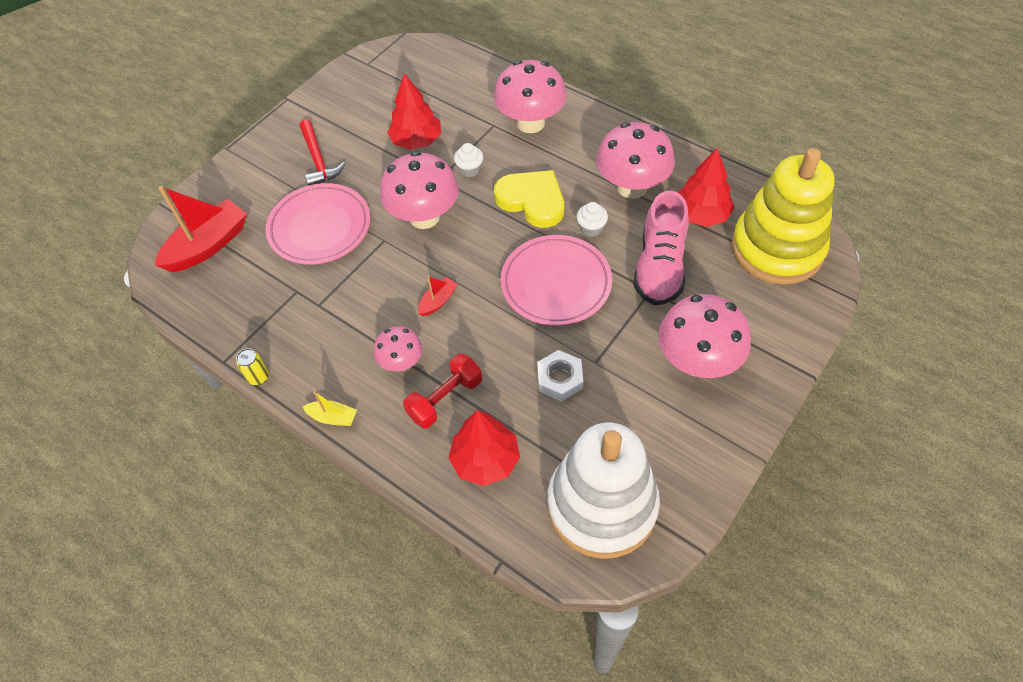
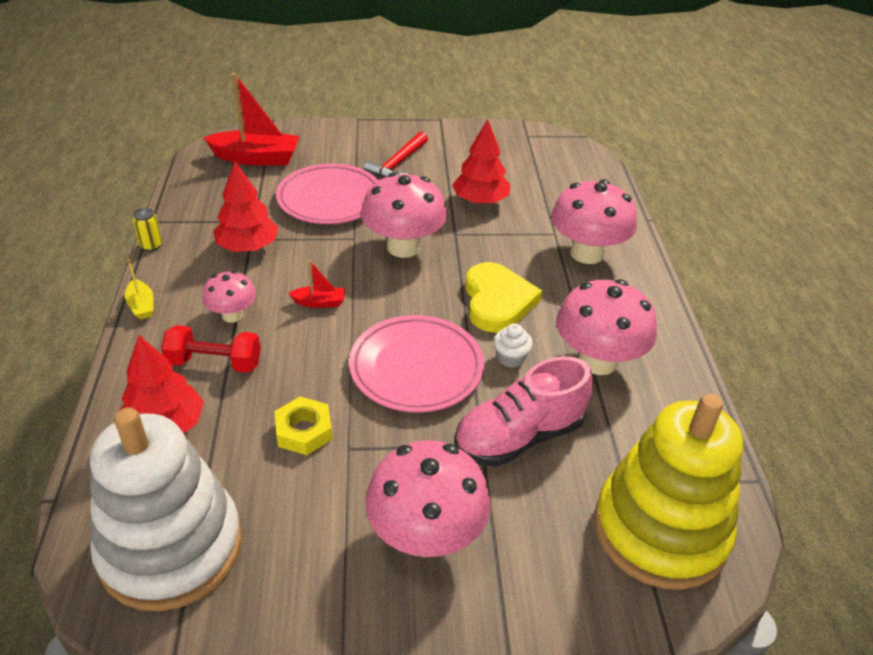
camera: 45 degrees right, 15 degrees down
white cupcake [454,143,483,177] -> none
white nut [537,350,583,401] -> yellow nut [274,397,333,455]
red tree [678,148,735,227] -> red tree moved to [213,161,279,252]

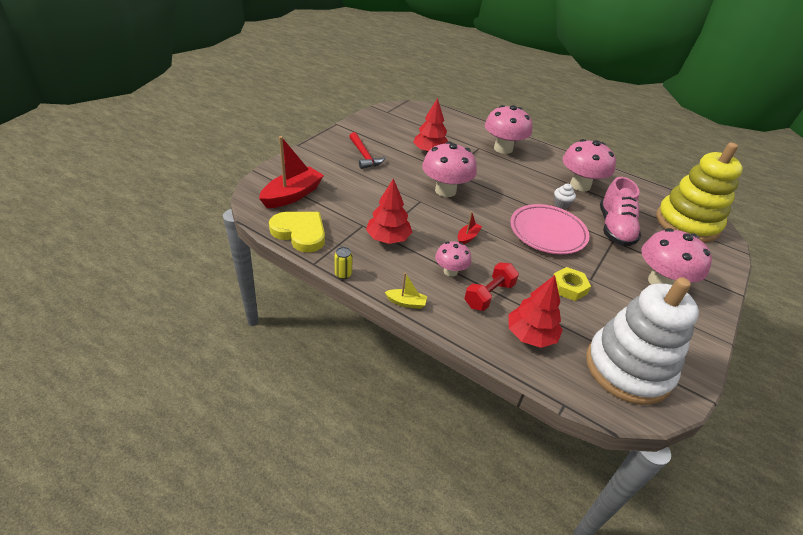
camera: 55 degrees left, 0 degrees up
pink plate [276,163,379,224] -> none
yellow heart [465,262,542,333] -> yellow heart moved to [269,212,325,253]

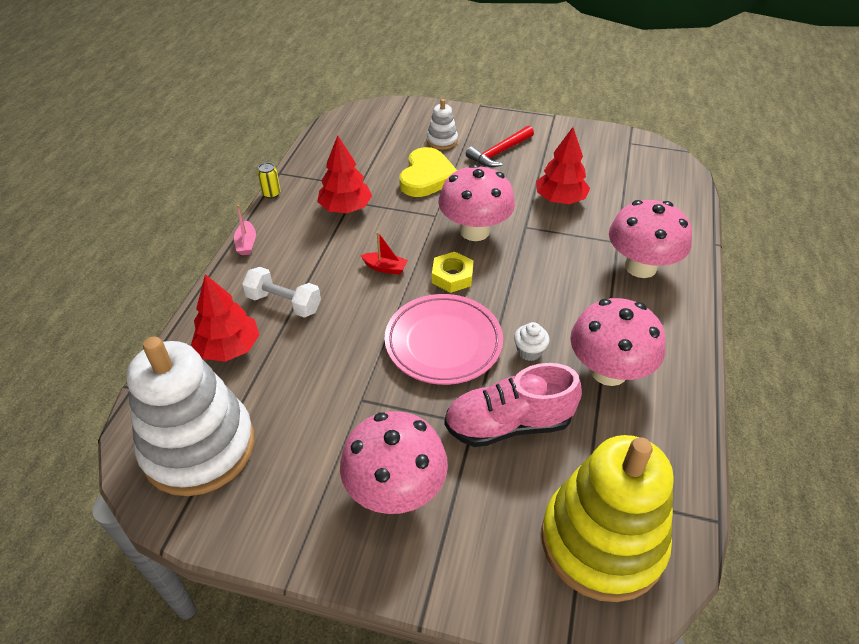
camera: 75 degrees right, 5 degrees up
red boat [259,136,324,208] -> none
yellow heart [269,212,325,253] -> yellow heart moved to [399,147,457,197]
yellow boat [385,272,427,309] -> pink boat [234,205,256,255]
pink mushroom [435,241,471,277] -> none
red dumbbell [464,262,519,311] -> white dumbbell [242,267,321,318]
yellow nut [553,267,591,301] -> yellow nut moved to [432,252,473,293]
none -> white stacking toy [427,99,458,150]

